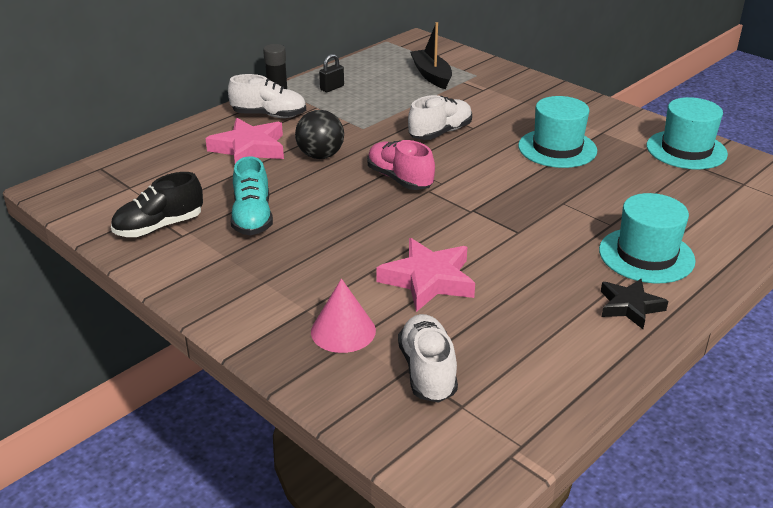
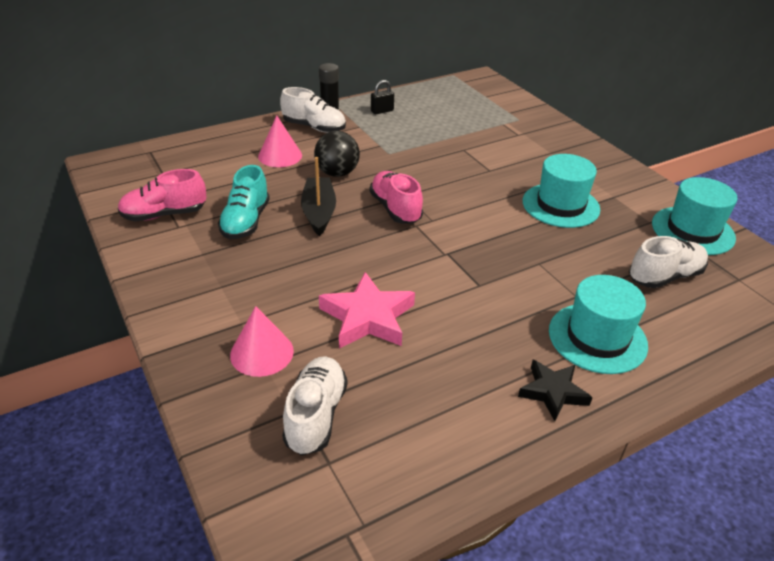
camera: 15 degrees right, 5 degrees up
black shoe [111,172,203,237] -> pink shoe [118,169,207,221]
pink star [205,118,284,164] -> pink cone [258,115,302,167]
white shoe [408,95,472,140] -> white shoe moved to [629,236,708,288]
black boat [410,22,452,89] -> black boat moved to [301,157,336,236]

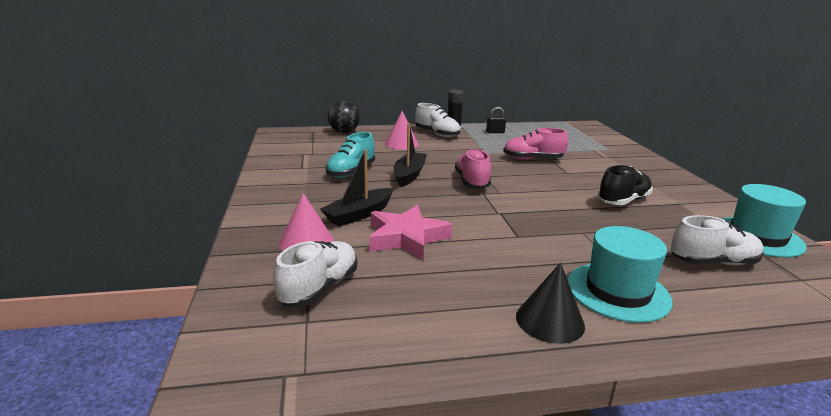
camera: 20 degrees right, 15 degrees down
pink shoe [118,169,207,221] -> pink shoe moved to [503,128,568,160]
black ball [314,131,360,177] -> black ball moved to [328,101,360,133]
black star [518,360,593,421] -> black cone [516,263,585,344]
turquoise hat [523,154,600,228] -> black shoe [597,165,653,205]
none -> black boat [320,149,394,227]

